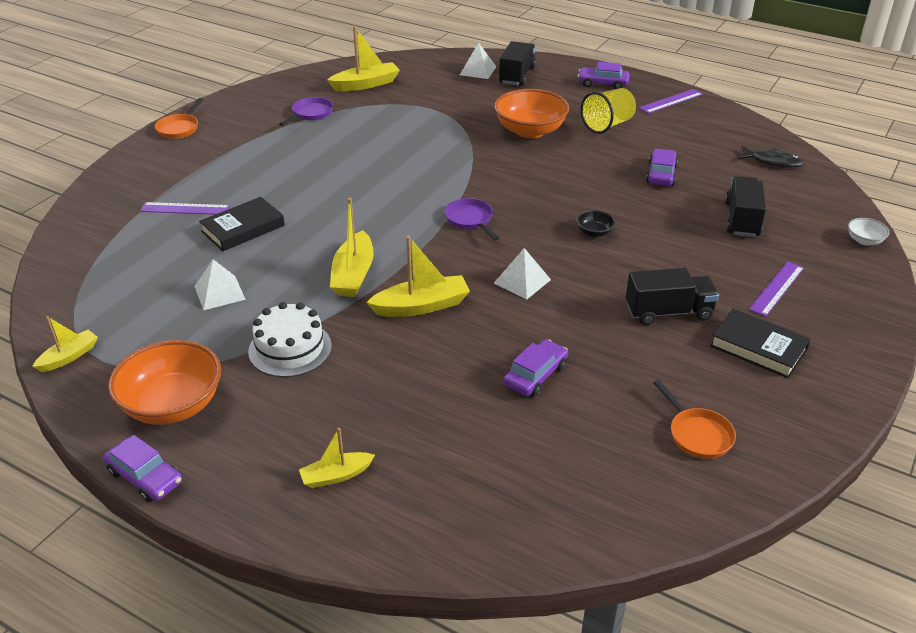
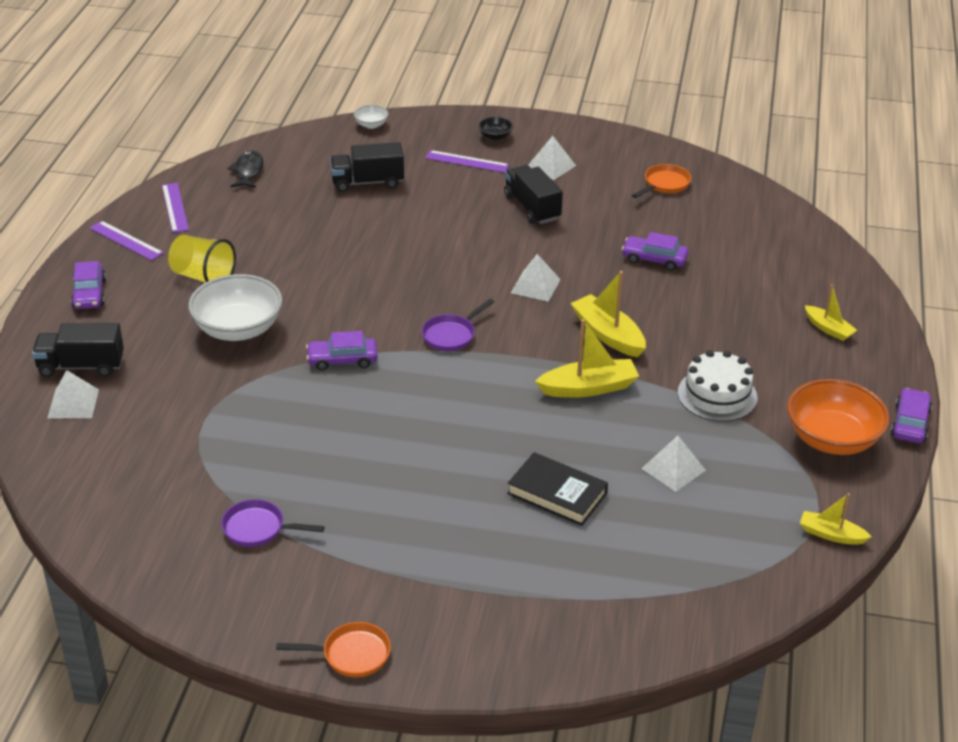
camera: 110 degrees left, 0 degrees up
purple ruler [140,202,230,215] -> purple ruler moved to [162,183,189,233]
yellow boat [327,26,400,91] -> none
orange bowl [494,89,569,138] -> white bowl [188,274,283,341]
black bowl [576,210,616,237] -> black bowl moved to [478,116,513,140]
purple car [646,149,678,186] -> purple car moved to [306,331,378,371]
black book [710,309,811,378] -> white pyramid [528,136,576,180]

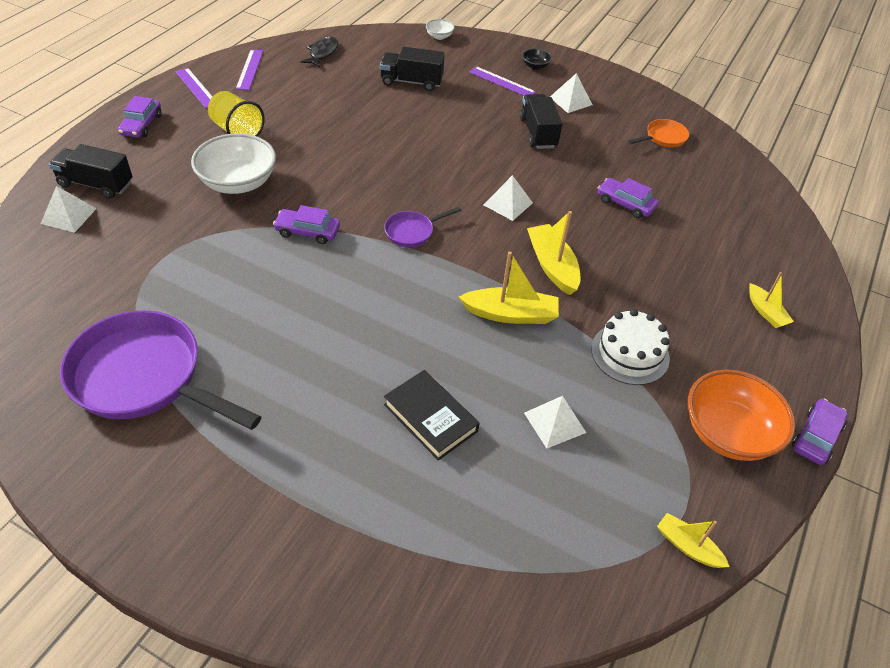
camera: 15 degrees right, 10 degrees up
purple pan [221,499,324,547] -> purple pan [60,310,261,430], size x2.23
orange pan [276,622,391,677] -> none

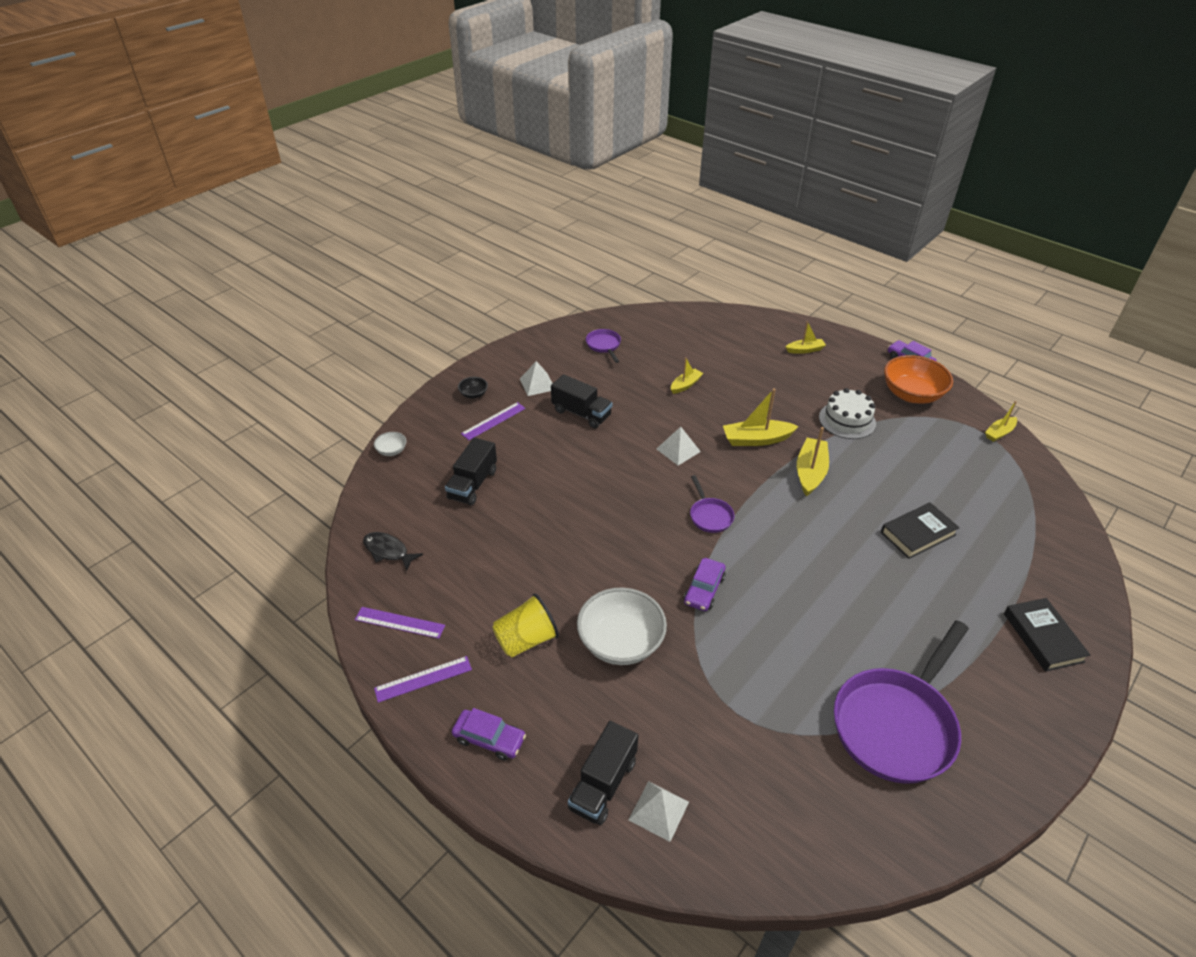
camera: 75 degrees left, 5 degrees down
black truck [519,94,562,149] -> black truck turned 150 degrees counterclockwise [551,374,612,428]
white pyramid [524,396,586,448] -> none
purple car [598,178,659,218] -> yellow boat [671,357,703,394]
orange pan [628,119,689,147] -> purple pan [586,329,621,363]
none -> black book [1004,598,1090,672]

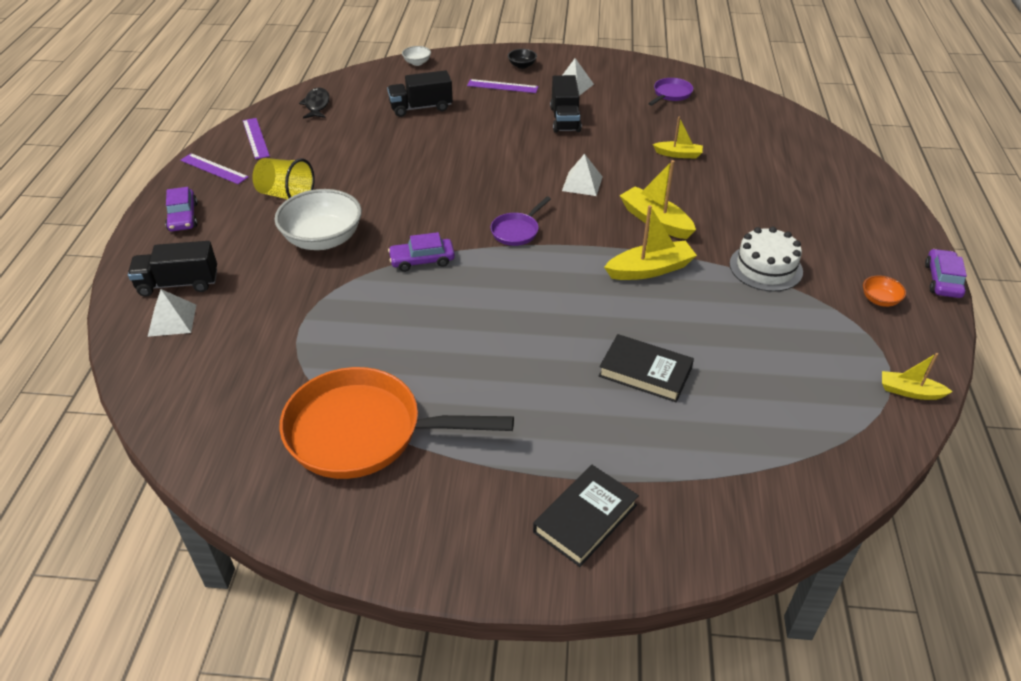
camera: 55 degrees right, 0 degrees up
yellow boat [786,321,826,354] -> none
purple pan [834,621,969,784] -> orange pan [279,367,514,479]
orange bowl [884,355,953,404] -> orange bowl [863,275,906,307], size x0.45

